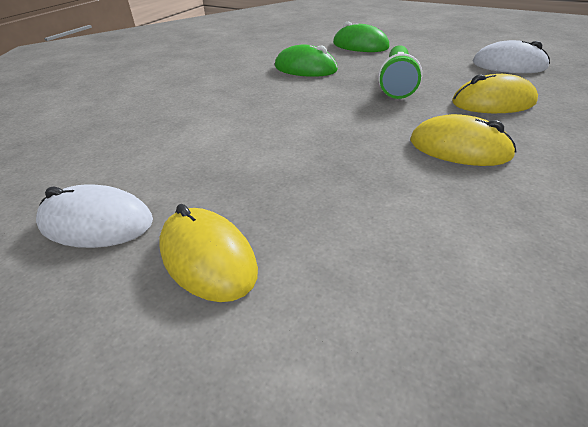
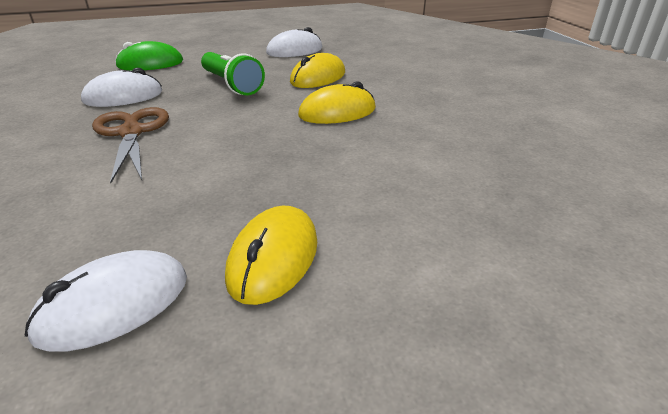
camera: 50 degrees left, 5 degrees down
yellow mouse [159,204,258,302] -> yellow mouse turned 75 degrees counterclockwise [225,206,317,305]
green mouse [275,45,338,77] -> white mouse [81,68,162,107]
none -> brown scissors [92,107,169,183]

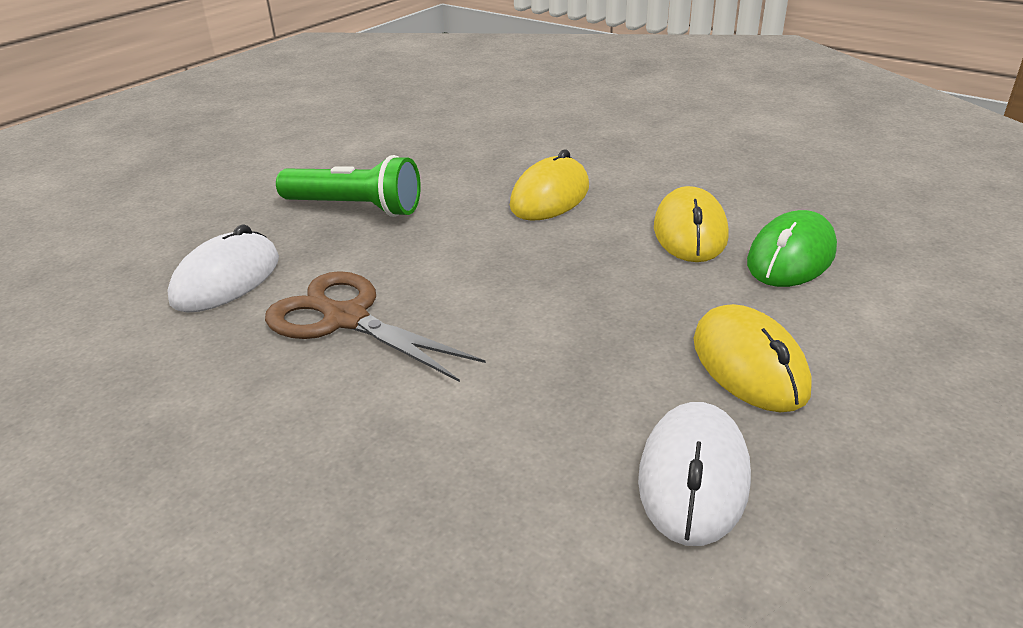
camera: 35 degrees left, 0 degrees up
green mouse [115,41,183,70] -> green mouse moved to [747,210,837,287]
white mouse [266,27,323,57] -> none
yellow mouse [290,53,345,88] -> yellow mouse moved to [654,186,729,262]

